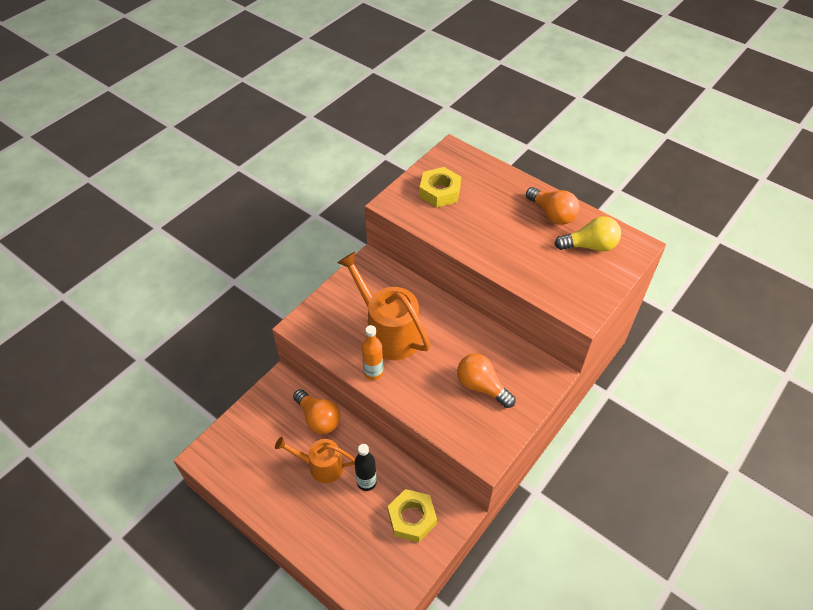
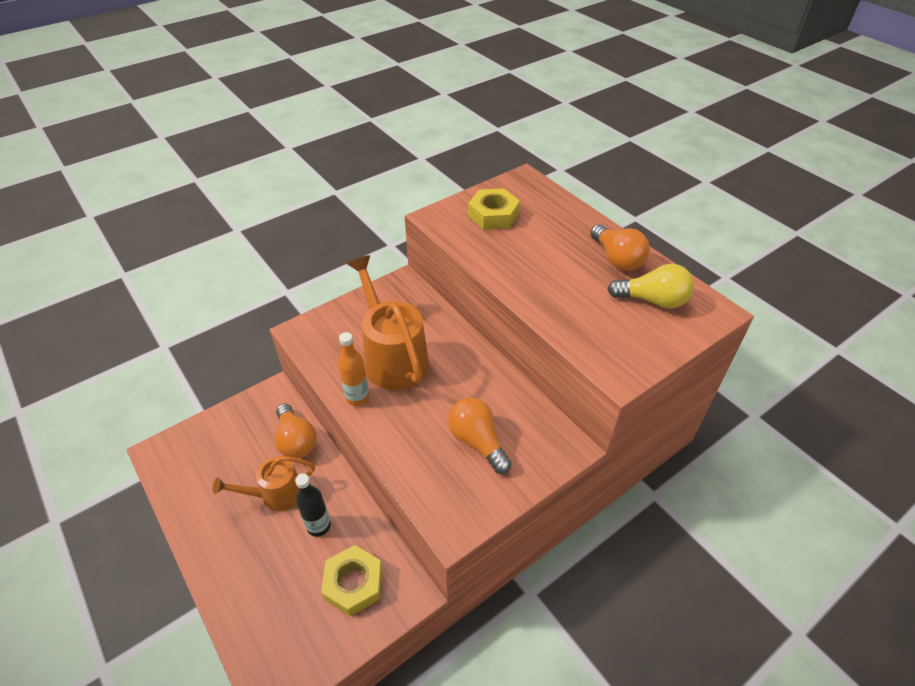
camera: 15 degrees right, 5 degrees down
orange watering can [275,437,355,483] -> orange watering can turned 45 degrees counterclockwise [213,456,315,511]

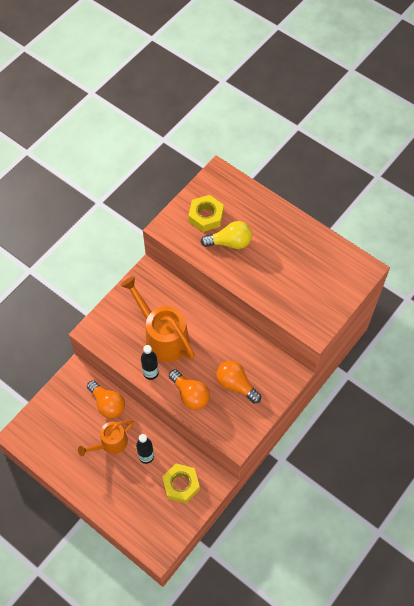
camera: 15 degrees left, 15 degrees up
orange bottle [338,332,369,406] -> black bottle [141,345,159,380]
orange light bulb [590,224,650,271] -> orange light bulb moved to [169,369,210,410]
yellow light bulb [607,264,694,309] -> yellow light bulb moved to [201,221,252,249]

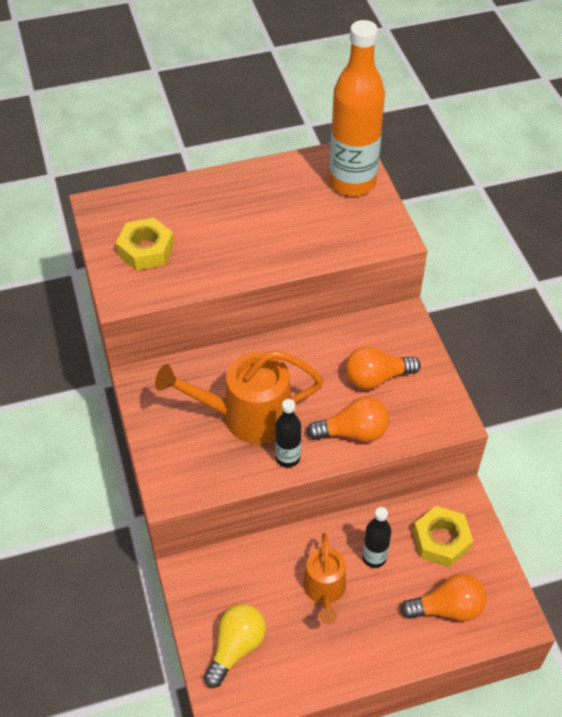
camera: 55 degrees left, 10 degrees down
orange light bulb [87,380,125,419] -> orange light bulb moved to [401,574,487,621]
yellow light bulb [201,221,252,249] -> yellow light bulb moved to [204,604,266,688]
none -> orange bottle [329,20,385,196]

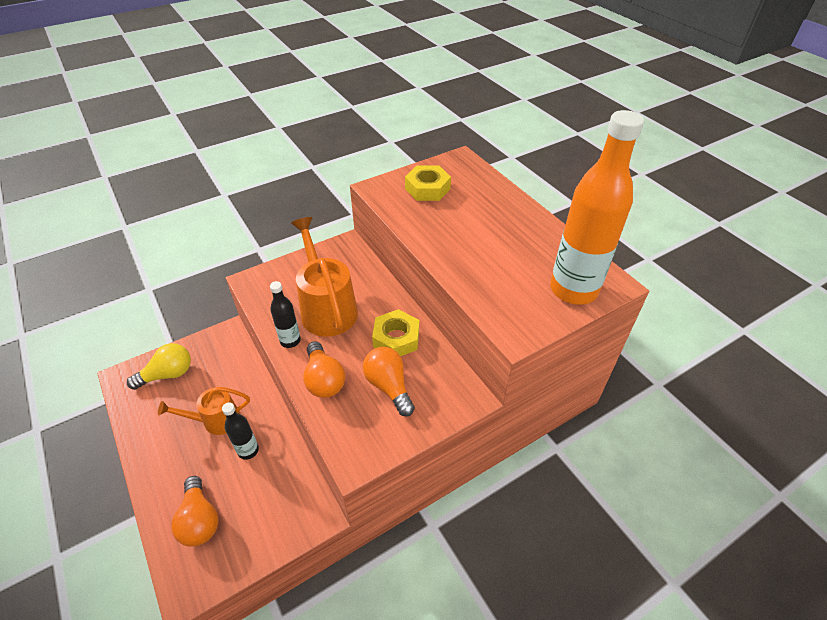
camera: 75 degrees right, 5 degrees down
yellow light bulb [204,604,266,688] -> yellow light bulb turned 45 degrees counterclockwise [127,343,191,390]
yellow nut [413,506,473,567] -> yellow nut moved to [372,309,419,356]

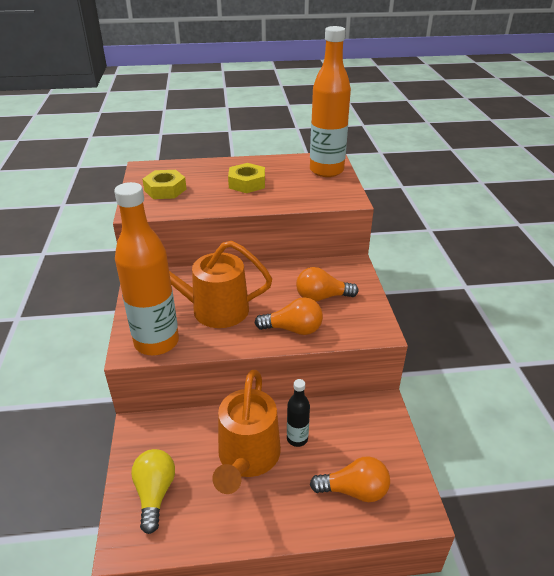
camera: 65 degrees left, 10 degrees down
orange watering can [158,387,250,435] -> orange watering can [212,370,281,494], size x1.64
black bottle [270,281,301,348] -> none
yellow nut [372,309,419,356] -> yellow nut moved to [228,163,265,193]
none -> orange bottle [114,182,179,355]

